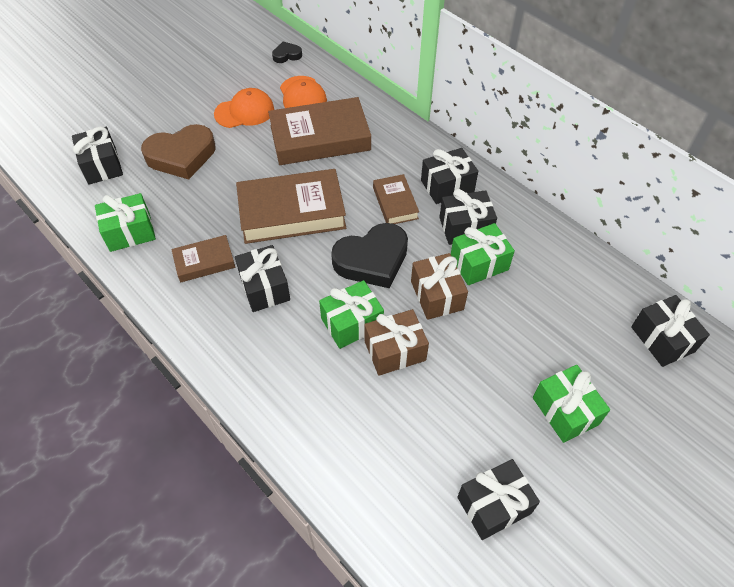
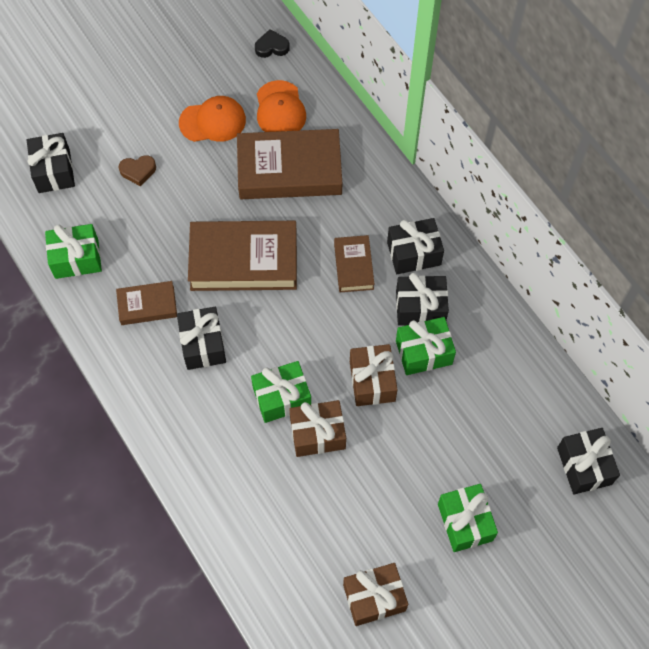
camera: 10 degrees right, 10 degrees up
brown heart [141,124,215,179] -> brown heart [118,155,156,186], size x0.48
black heart [331,223,408,288] -> none
black gift [457,459,540,540] -> brown gift [343,563,408,626]

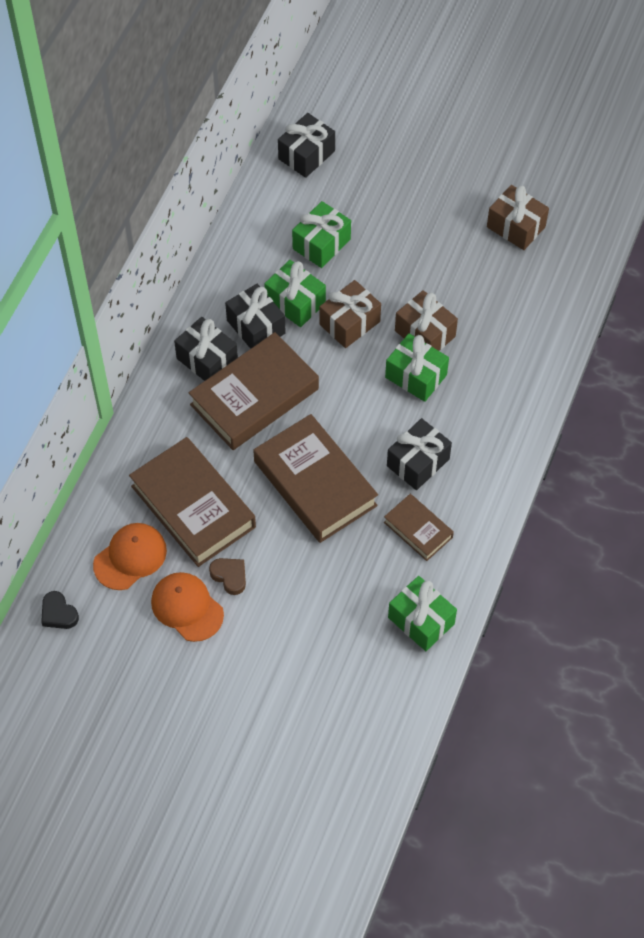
camera: 125 degrees left, 5 degrees down
black gift [27,133,75,193] -> none
brown heart [118,155,156,186] -> brown heart moved to [209,558,246,595]
brown book [334,235,375,292] -> brown book [189,332,319,450], size x1.91
green gift [438,484,498,552] -> green gift moved to [292,201,351,268]

